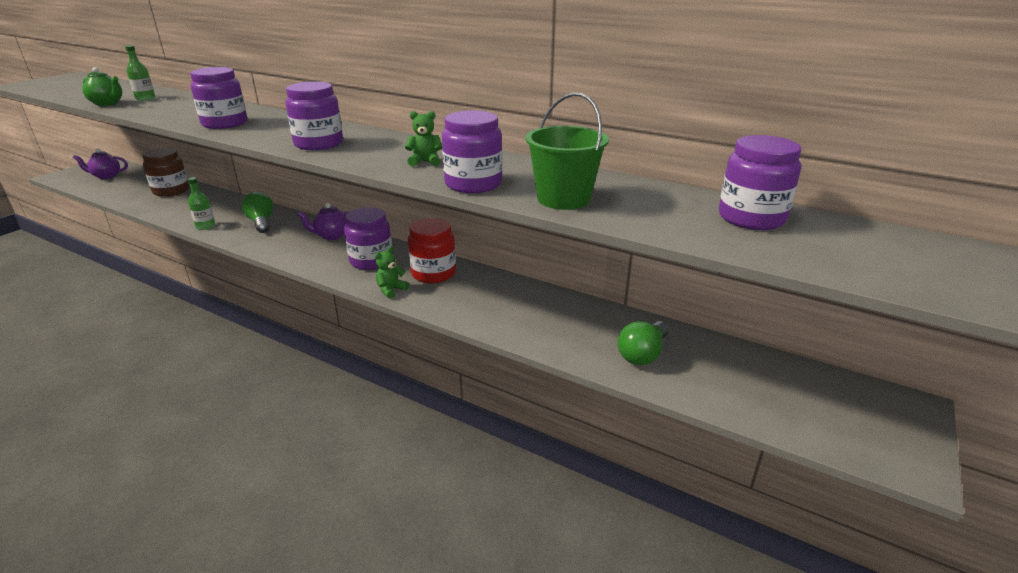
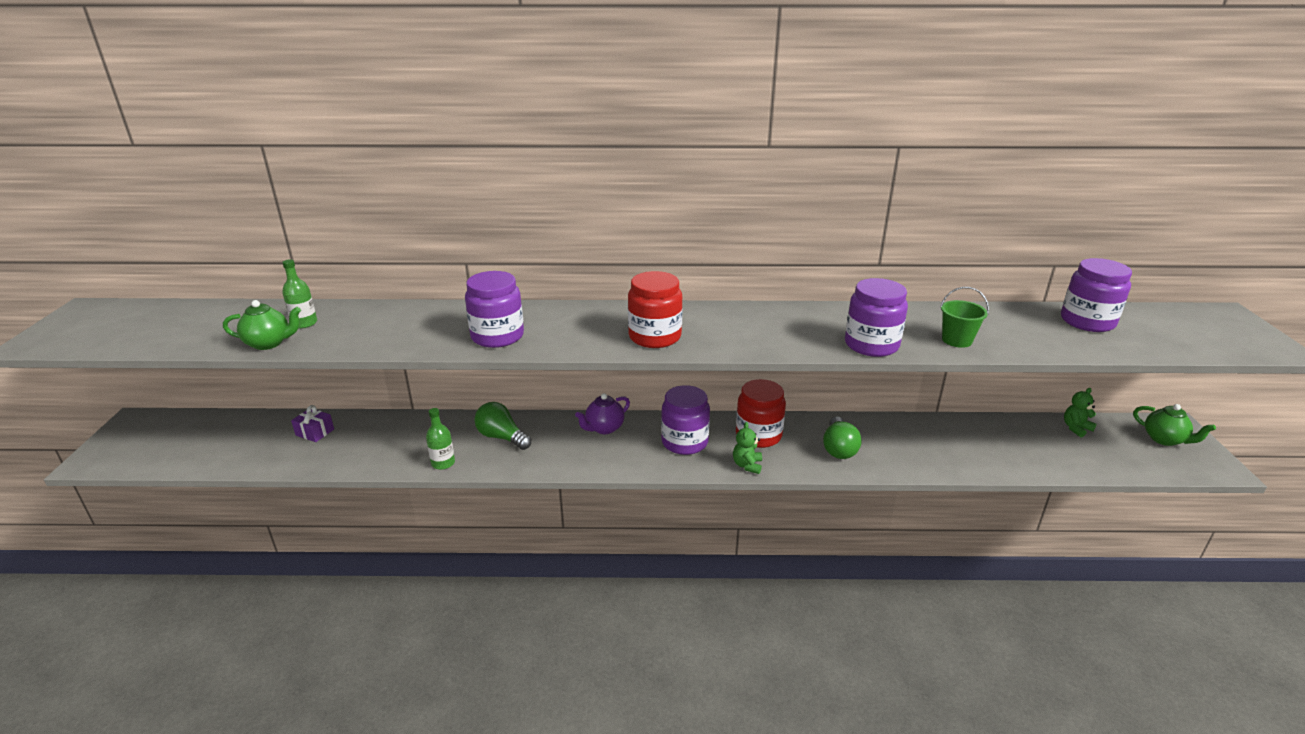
camera: 30 degrees left, 0 degrees up
purple teapot [73,148,128,179] -> none
brown jar [142,148,189,197] -> purple gift [291,405,334,442]
purple jar [285,81,343,150] -> red jar [628,271,683,348]
green teddy bear [405,111,442,167] -> green teddy bear moved to [1064,388,1097,437]
green bucket [526,93,609,210] -> green bucket [940,287,989,348], size x0.62
green light bulb [618,321,669,365] -> green light bulb moved to [823,417,862,459]
none -> green teapot [1133,404,1216,446]

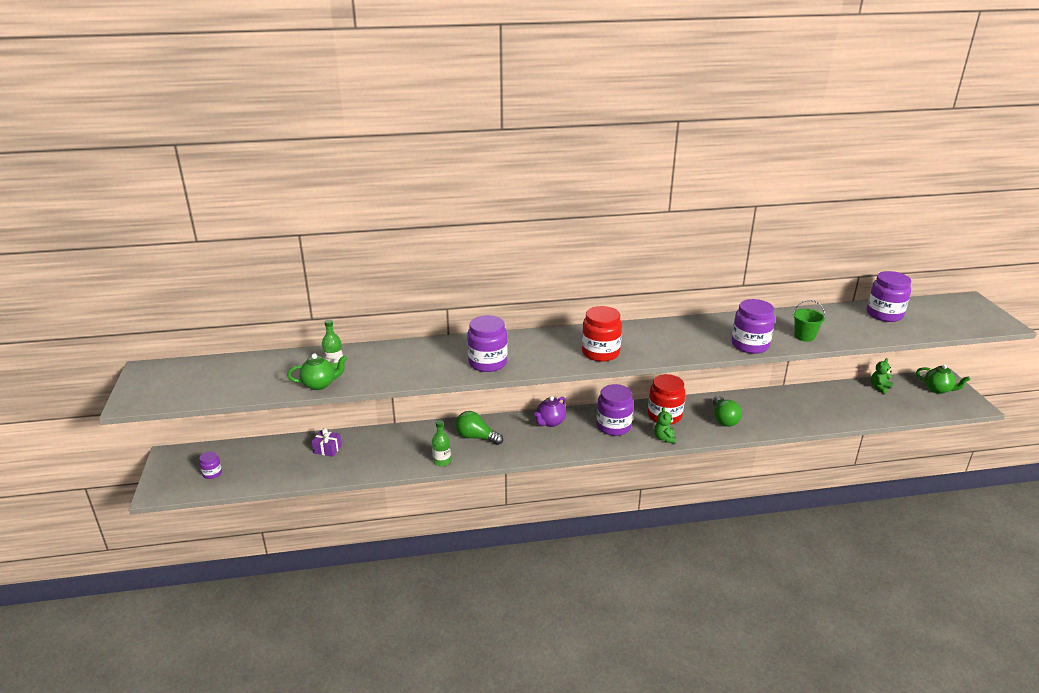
camera: 10 degrees left, 0 degrees up
none -> purple jar [199,451,222,479]

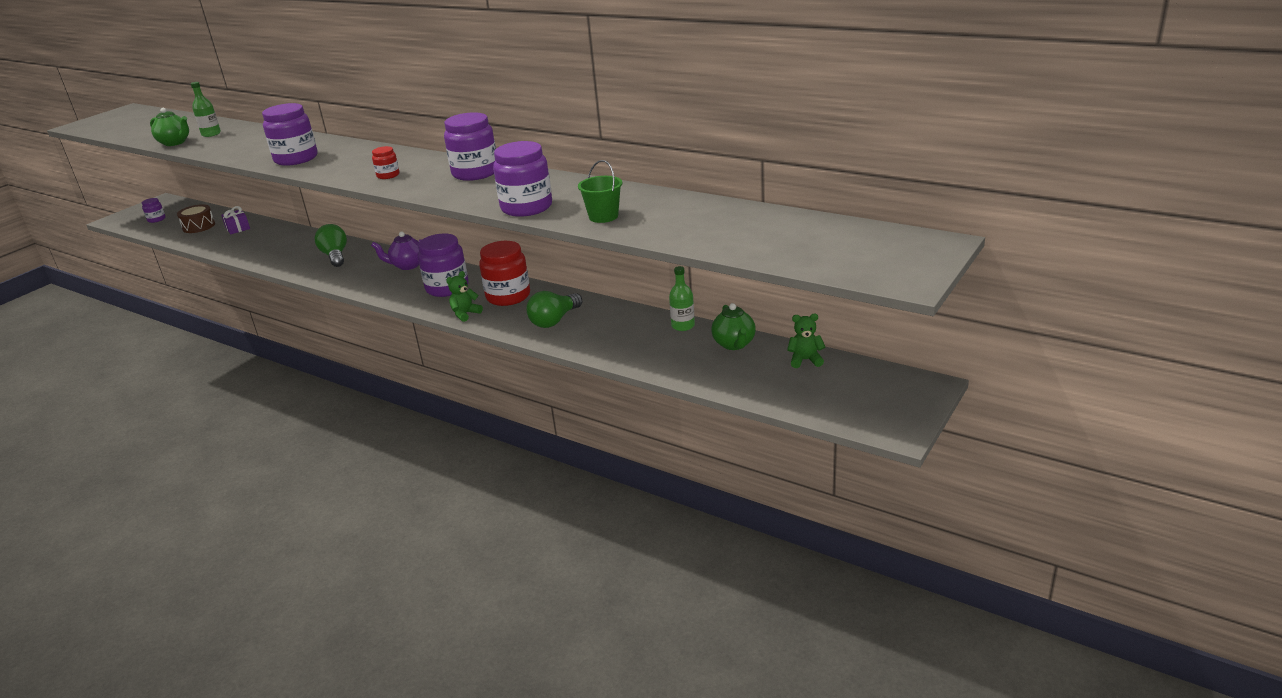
camera: 45 degrees right, 0 degrees up
green bottle [432,420,451,467] -> green bottle moved to [669,266,695,331]
red jar [582,306,622,362] -> red jar [372,146,400,179], size x0.49
purple jar [867,271,912,322] -> purple jar moved to [444,112,496,181]
green teapot [916,364,970,394] -> green teapot moved to [711,303,756,350]
none -> brown drum [177,204,215,233]

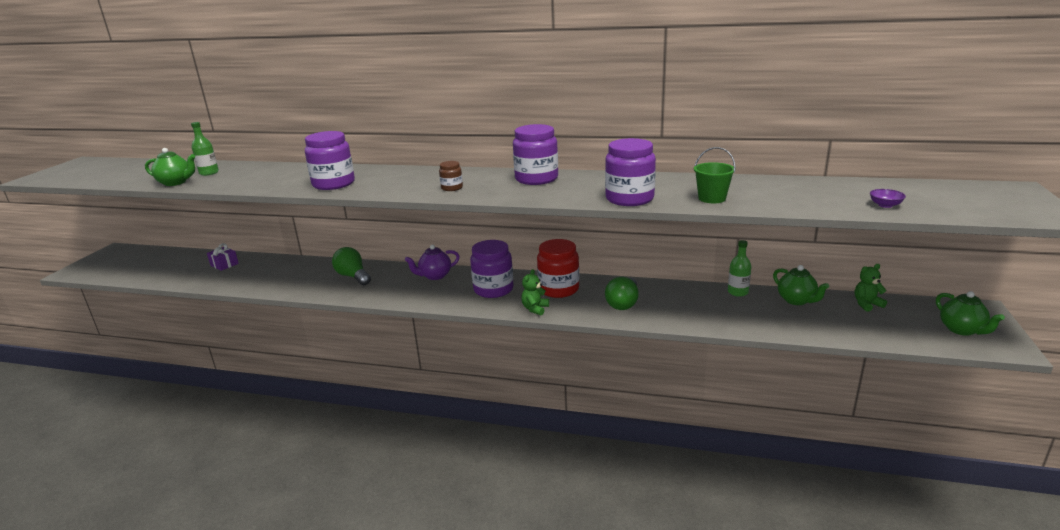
camera: 20 degrees left, 5 degrees down
purple jar [142,198,166,223] -> none
brown drum [177,204,215,233] -> none
red jar [372,146,400,179] -> brown jar [439,161,463,191]
none -> purple bowl [870,189,906,208]
none -> green teapot [936,291,1005,336]

